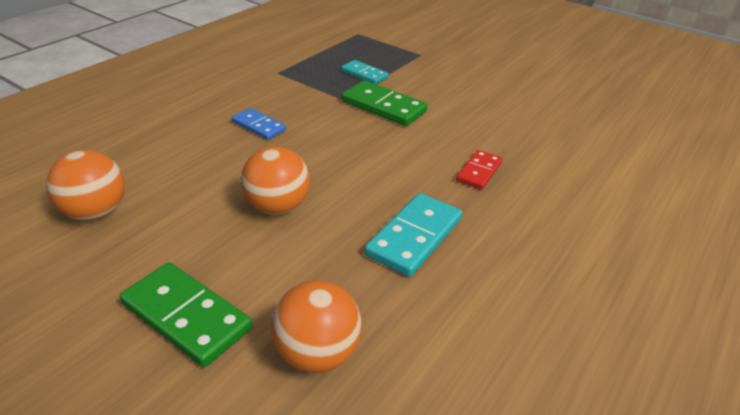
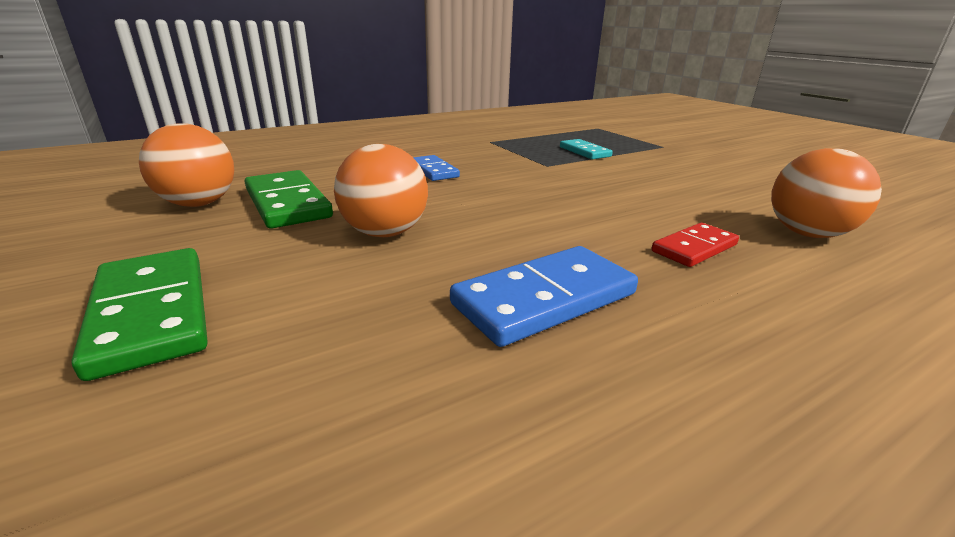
camera: 25 degrees right, 10 degrees down
orange ball [271,280,362,373] -> orange ball moved to [771,148,882,238]
green domino [342,81,428,126] -> green domino moved to [244,170,333,229]
turquoise domino [364,193,462,277] -> blue domino [450,246,638,347]

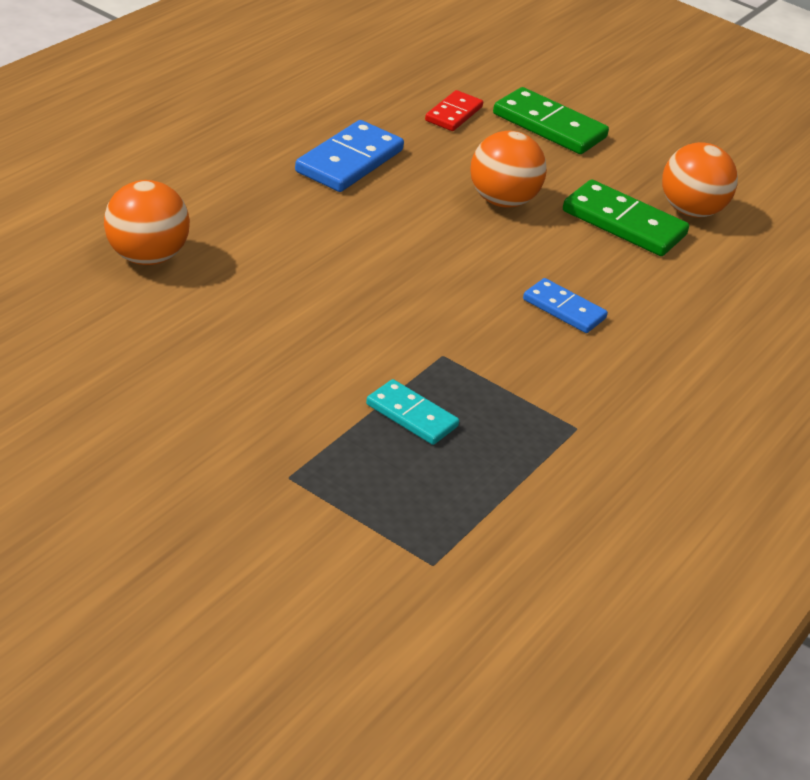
camera: 150 degrees right, 10 degrees up
red domino [652,223,739,267] -> red domino moved to [425,90,483,131]

